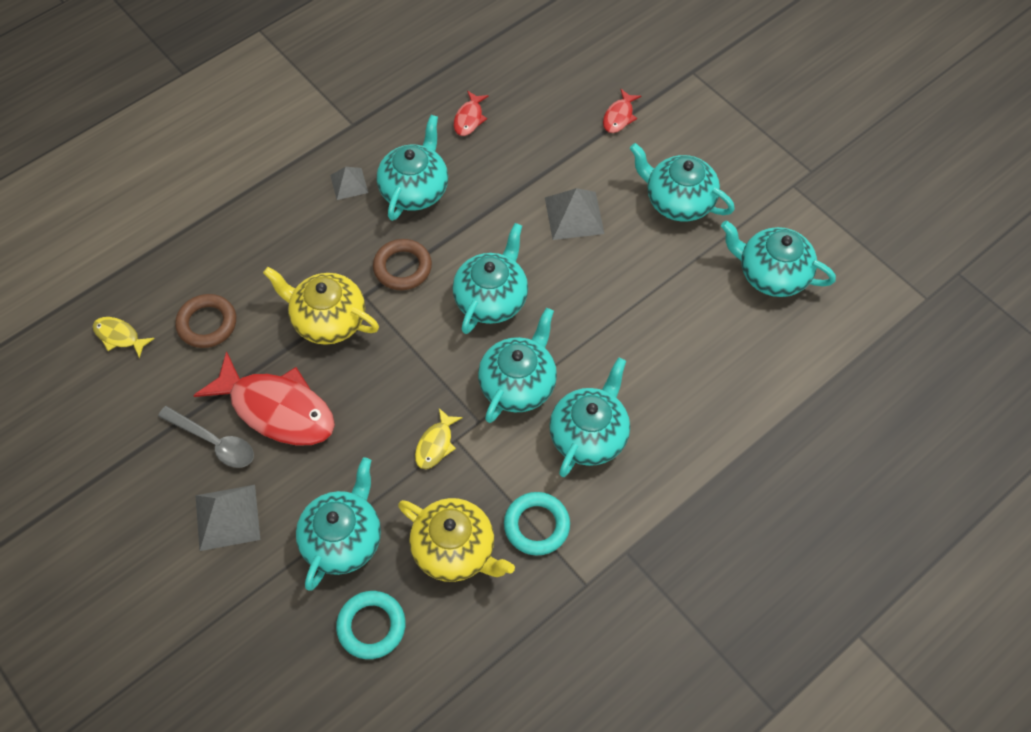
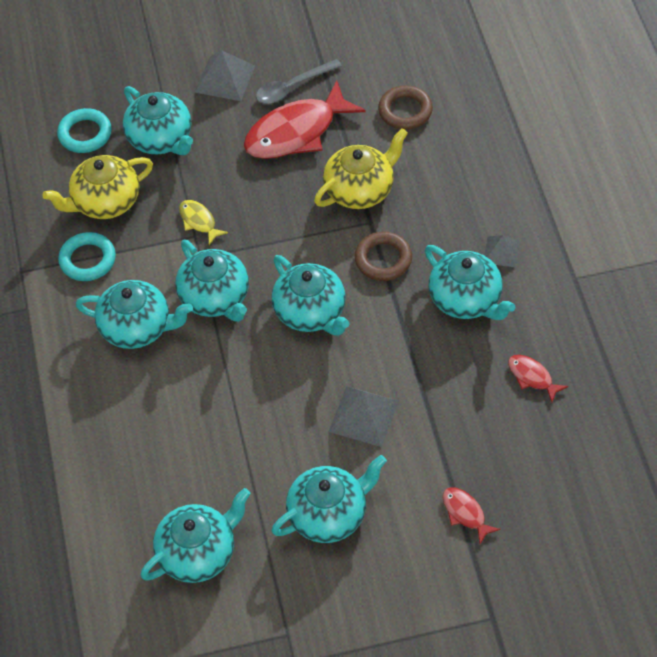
camera: 120 degrees right, 5 degrees down
yellow fish [93,317,155,359] -> none
turquoise teapot [549,357,630,477] -> turquoise teapot turned 45 degrees counterclockwise [76,280,193,349]

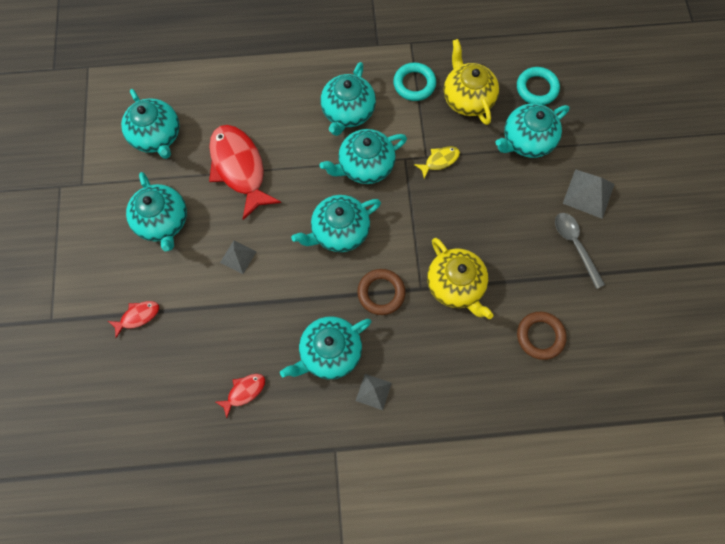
camera: 95 degrees right, 15 degrees up
red fish [244,80,365,159] -> red fish moved to [209,125,281,220]
grey pyramid [329,386,399,447] -> grey pyramid [220,241,256,274], size x0.63

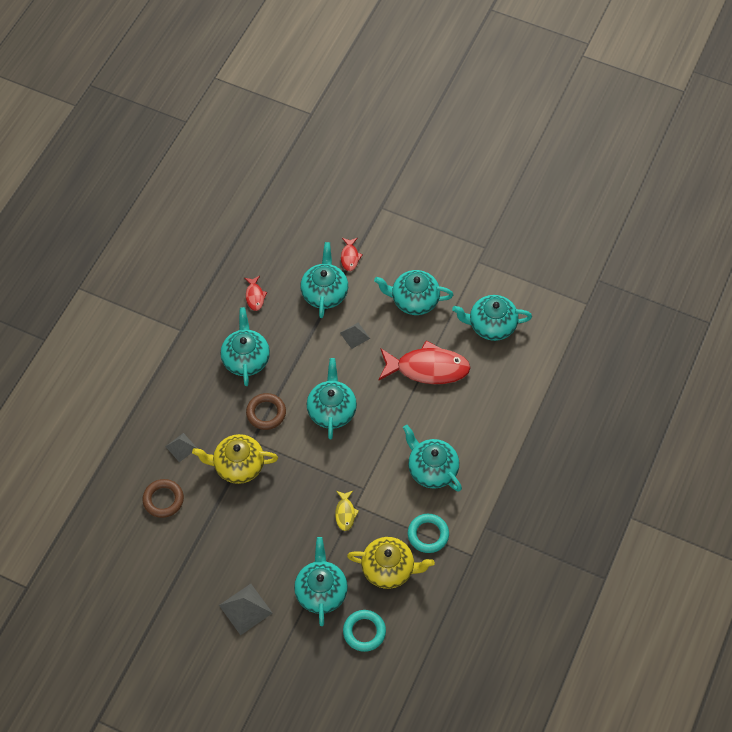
camera: 120 degrees right, 10 degrees down
turquoise teapot [320,129,407,184] -> turquoise teapot moved to [300,242,348,318]
grey pyramid [356,374,392,410] -> grey pyramid moved to [165,433,198,462]
grey spoon [555,213,605,289] -> none

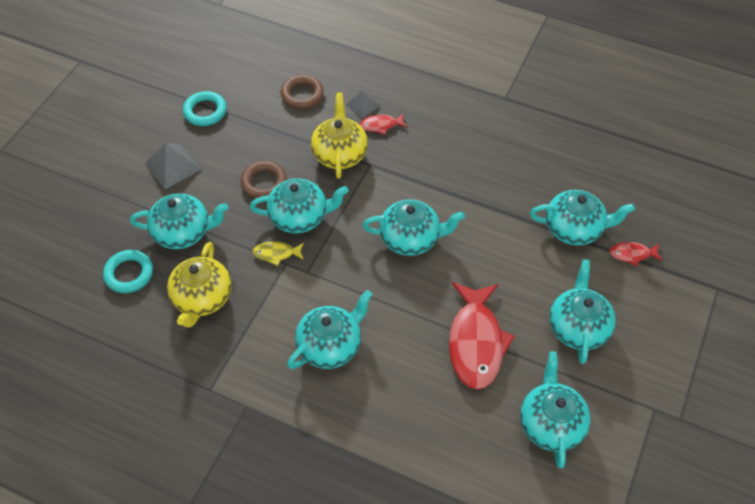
camera: 90 degrees right, 5 degrees down
turquoise teapot [221,307,270,386] -> turquoise teapot moved to [250,178,349,233]
red fish [244,276,267,311] -> red fish moved to [360,113,407,135]
brown ring [246,393,286,430] -> brown ring moved to [240,161,287,199]
grey pyramid [340,323,370,349] -> none
turquoise ring [408,514,449,553] -> turquoise ring moved to [183,91,227,126]

